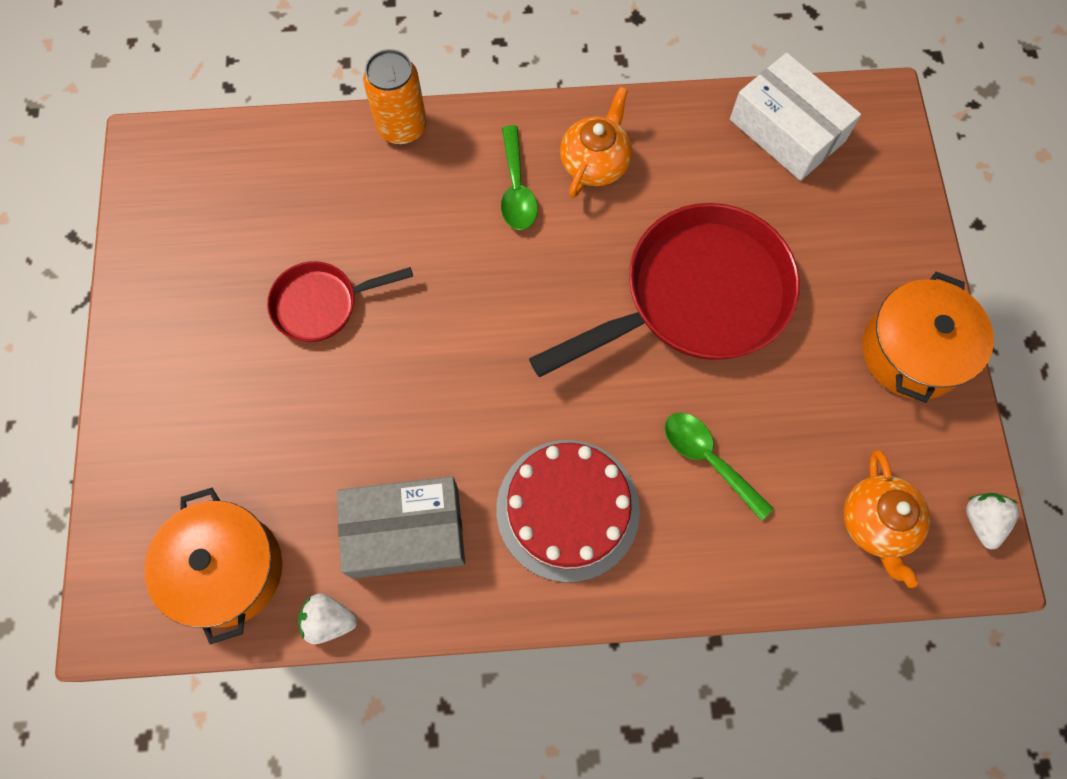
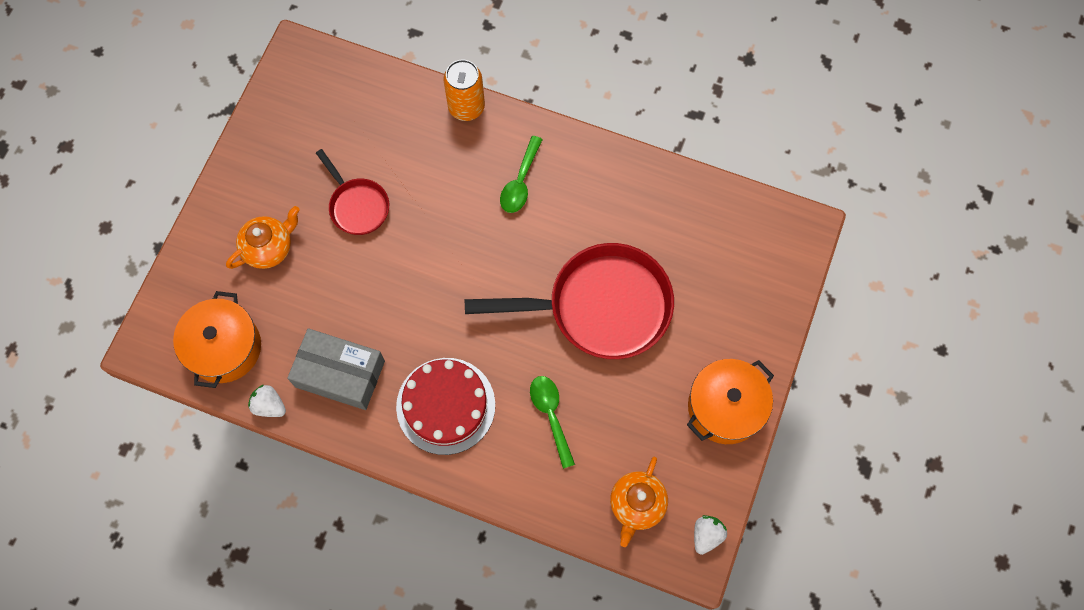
camera: 25 degrees right, 0 degrees up
red pan [267,261,413,342] -> red pan turned 135 degrees counterclockwise [316,149,389,235]
orange teapot [560,87,632,198] -> orange teapot moved to [226,206,300,269]
white box [730,53,861,181] -> none

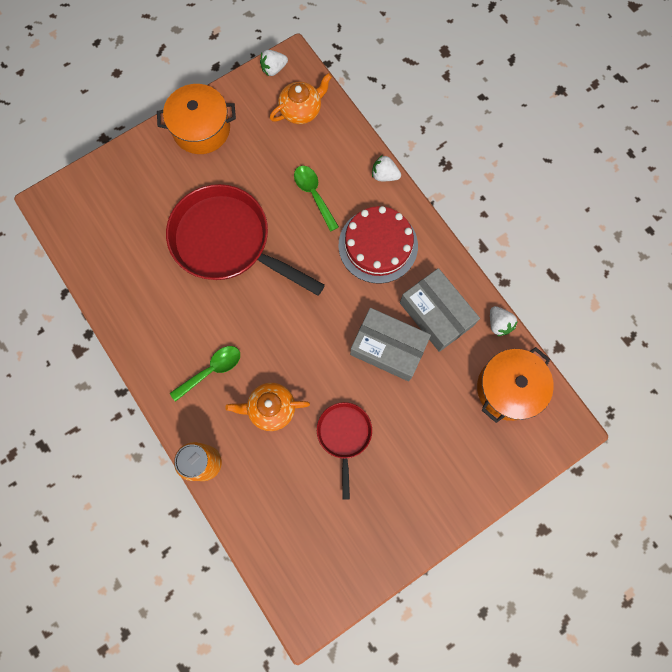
camera: 145 degrees left, 5 degrees up
orange teapot [226,206,300,269] -> orange teapot moved to [225,383,310,431]
green spoon [530,376,575,469] -> green spoon turned 135 degrees clockwise [294,166,339,232]
none -> grey box [350,308,431,381]
none -> white strawberry [372,155,401,181]

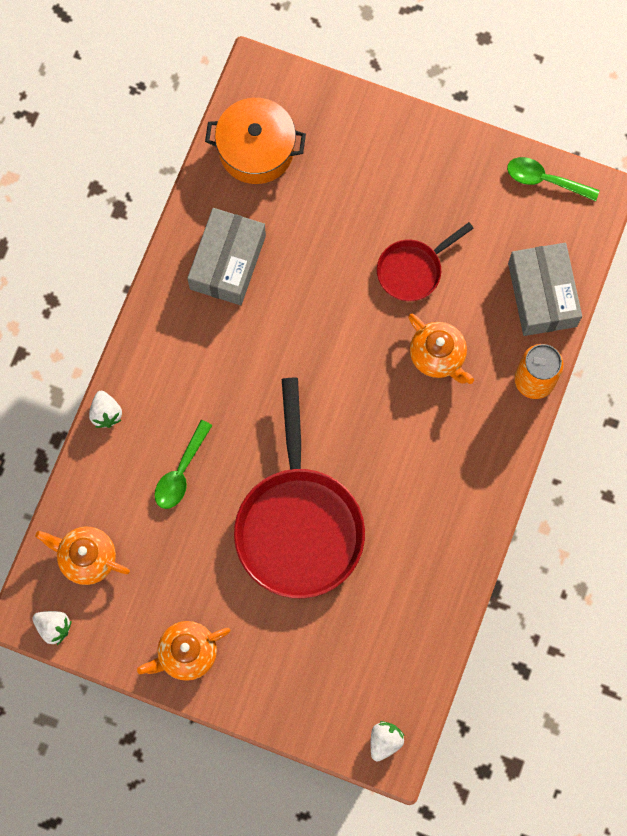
camera: 125 degrees left, 0 degrees up
orange pot [157,84,236,154] -> orange teapot [137,621,230,681]
green spoon [170,346,240,402] -> green spoon moved to [507,157,599,201]
red cake [338,206,418,284] -> none
grey box [350,308,431,381] -> grey box moved to [508,243,582,336]
white strawberry [490,306,518,336] -> white strawberry moved to [371,721,404,762]

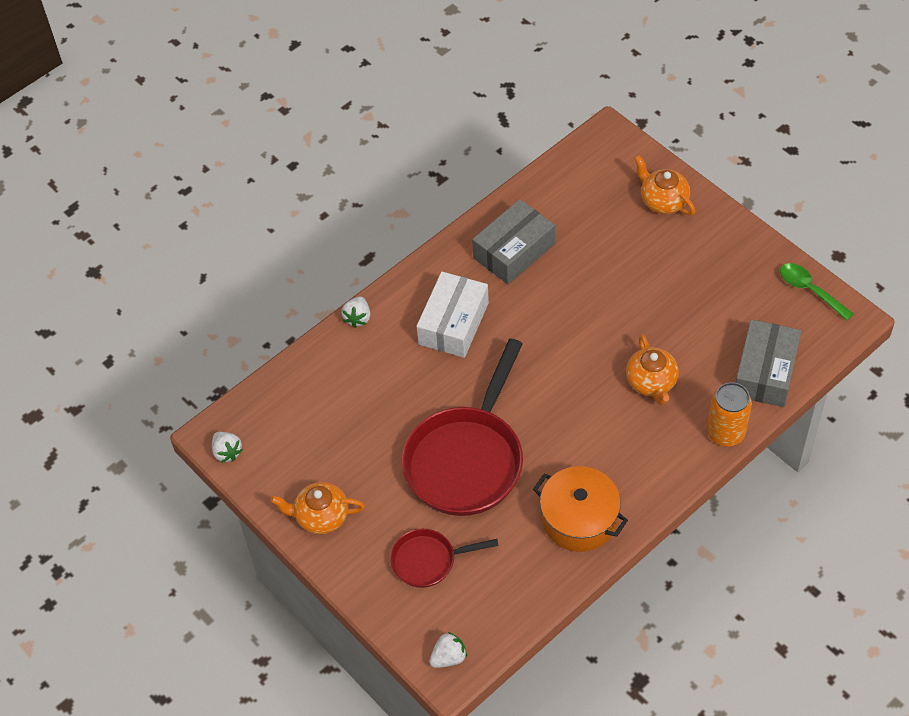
camera: 30 degrees right, 20 degrees down
orange teapot [35,527,130,585] -> orange teapot moved to [634,155,695,215]
green spoon [154,420,213,509] -> none
orange pot [205,98,306,184] -> orange pot moved to [533,466,628,552]
red pan [377,222,474,301] -> red pan moved to [390,529,499,588]
none -> white box [416,272,489,358]

